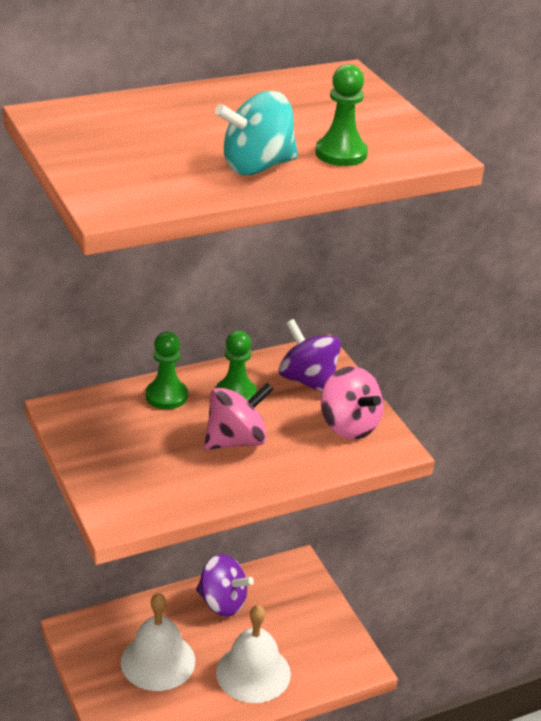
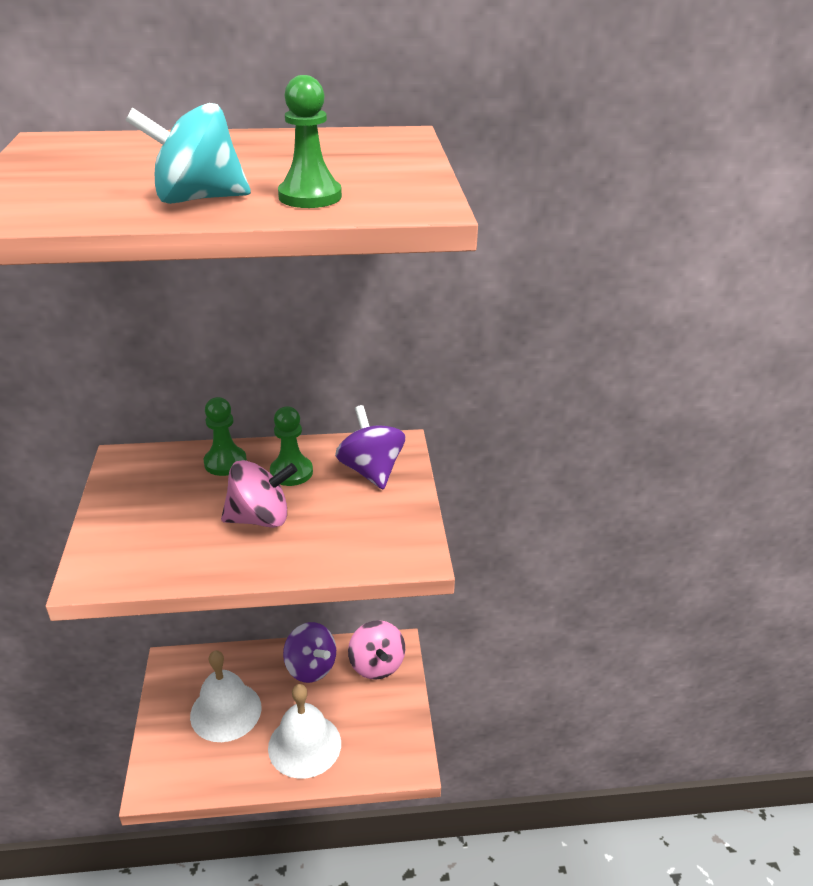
camera: 20 degrees right, 0 degrees up
pink spinning top [321,366,384,439] -> pink spinning top moved to [348,620,405,680]

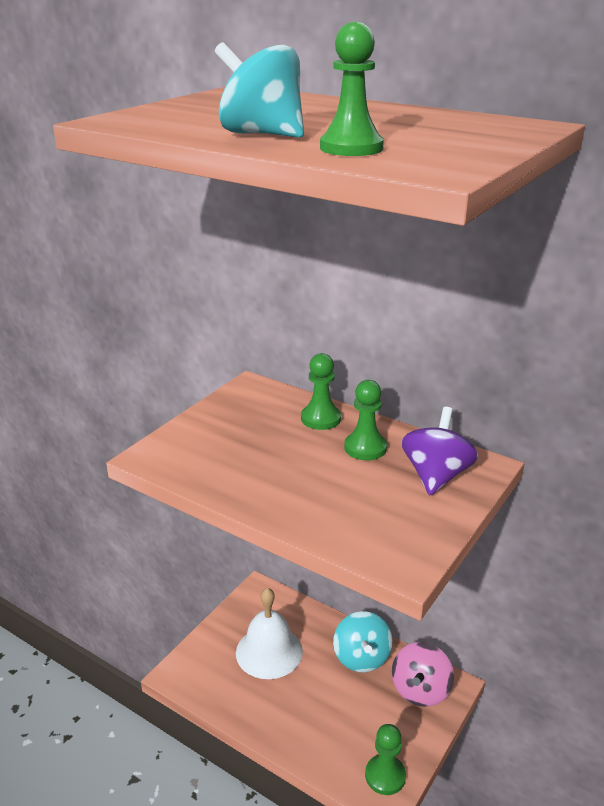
camera: 40 degrees right, 5 degrees down
pink spinning top [221,460,297,528] -> none
white bell [268,684,341,779] -> none
purple spinning top [283,622,336,683] -> turquoise spinning top [333,611,392,672]
none -> green pawn [365,724,406,795]

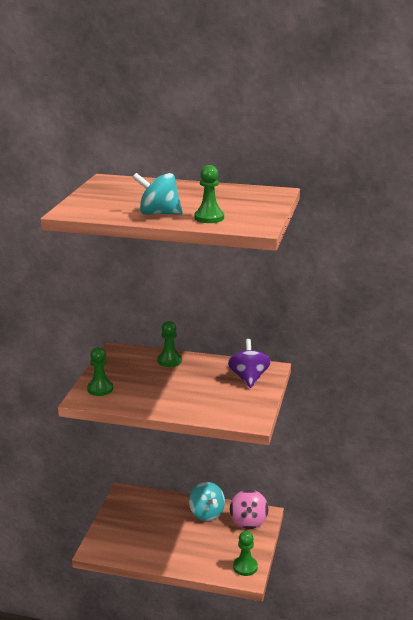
camera: 20 degrees left, 5 degrees down
white bell [236,588,303,679] -> none
green pawn [344,380,387,460] -> green pawn moved to [87,347,113,396]

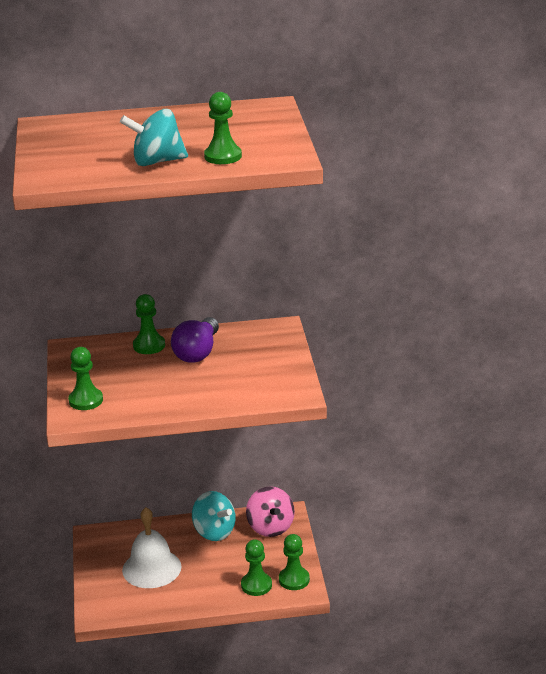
camera: 20 degrees left, 5 degrees up
purple spinning top [228,339,271,388] -> none
none -> white bell [122,507,182,588]
none -> purple light bulb [171,317,219,363]
none -> green pawn [241,539,272,596]

